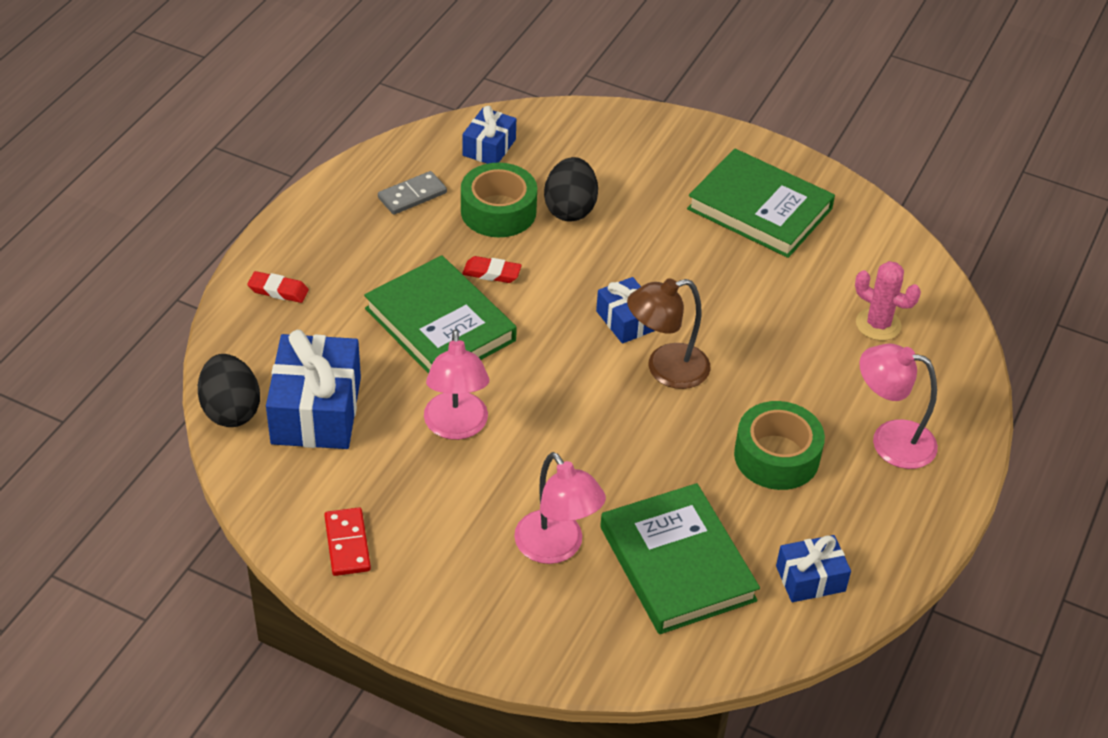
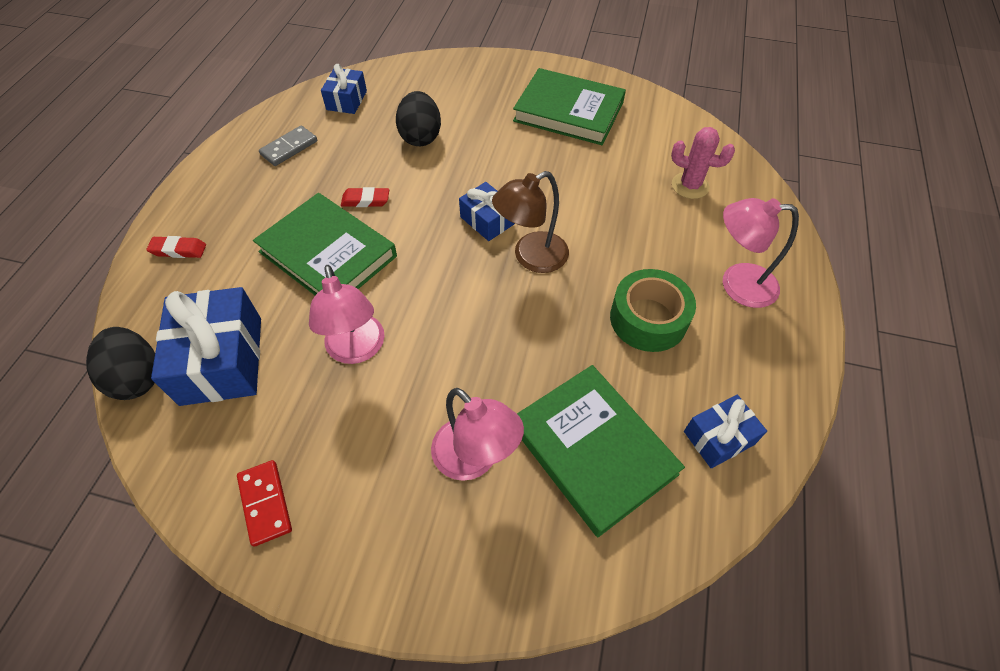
camera: 10 degrees left, 10 degrees up
green tape [461,163,537,237] -> none

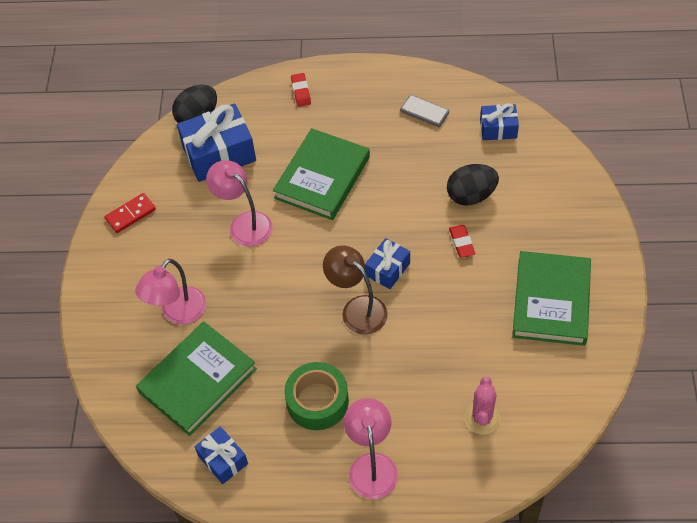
camera: 80 degrees right, 0 degrees up
pink lamp [309,265,385,364] -> pink lamp turned 75 degrees clockwise [206,160,273,246]
red eraser [341,187,389,207] -> red eraser moved to [449,225,475,258]

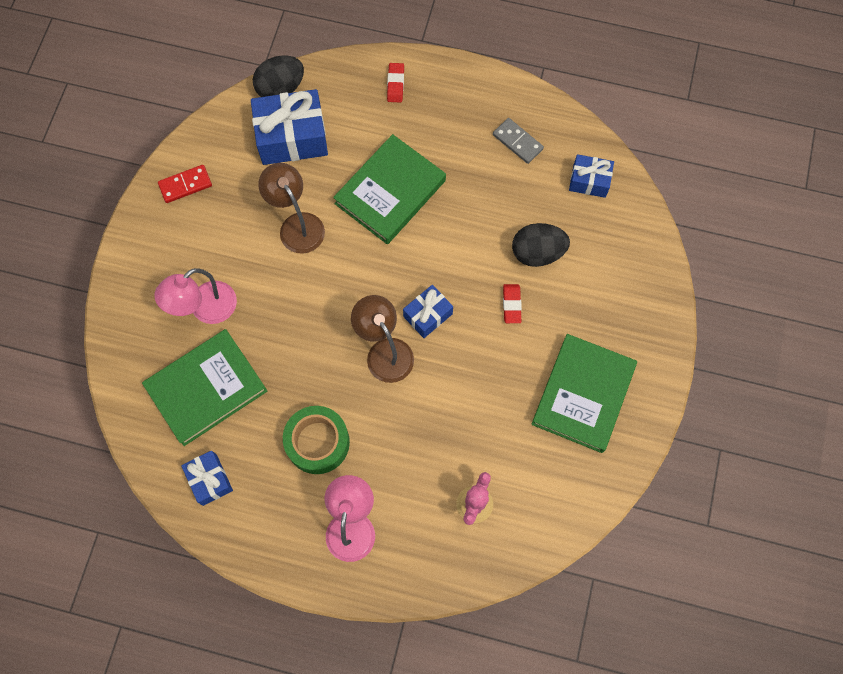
camera: 10 degrees right, 15 degrees up
pink lamp [206,160,273,246] -> brown lamp [258,163,325,254]

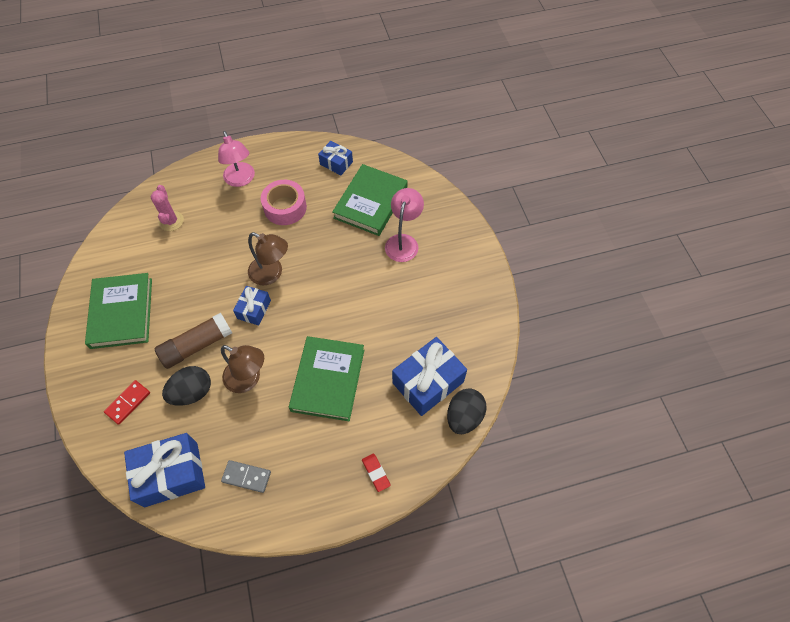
camera: 150 degrees right, 10 degrees down
red domino [158,165,212,203] -> red domino moved to [104,380,150,425]
brown lamp [258,163,325,254] -> brown lamp moved to [221,345,264,393]
green tape [283,406,350,474] -> pink tape [261,180,307,225]
red eraser [503,284,522,323] -> brown glue stick [155,313,232,369]
blue gift [569,154,614,198] -> blue gift [124,433,205,507], size x1.79

